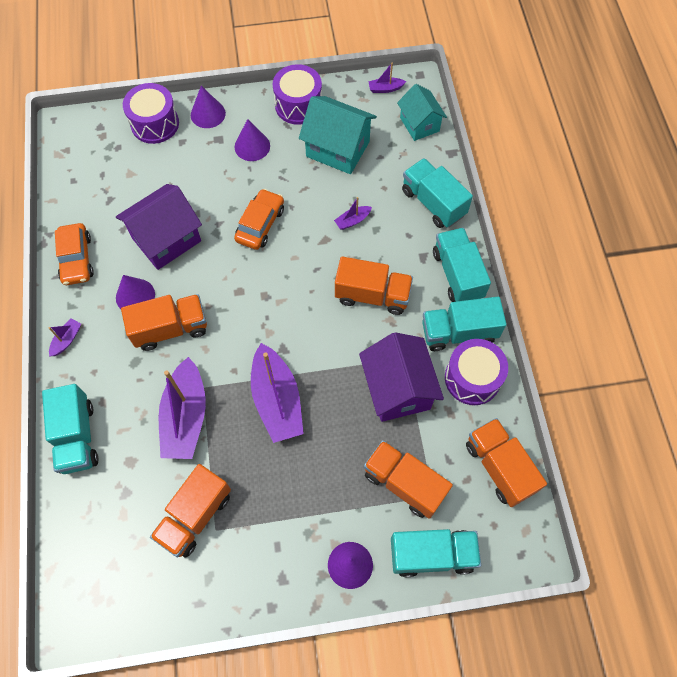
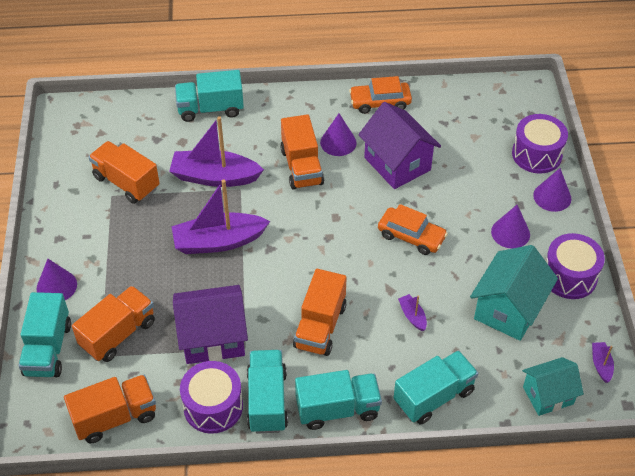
camera: 95 degrees right, 15 degrees down
purple boat [49,318,81,356] -> none

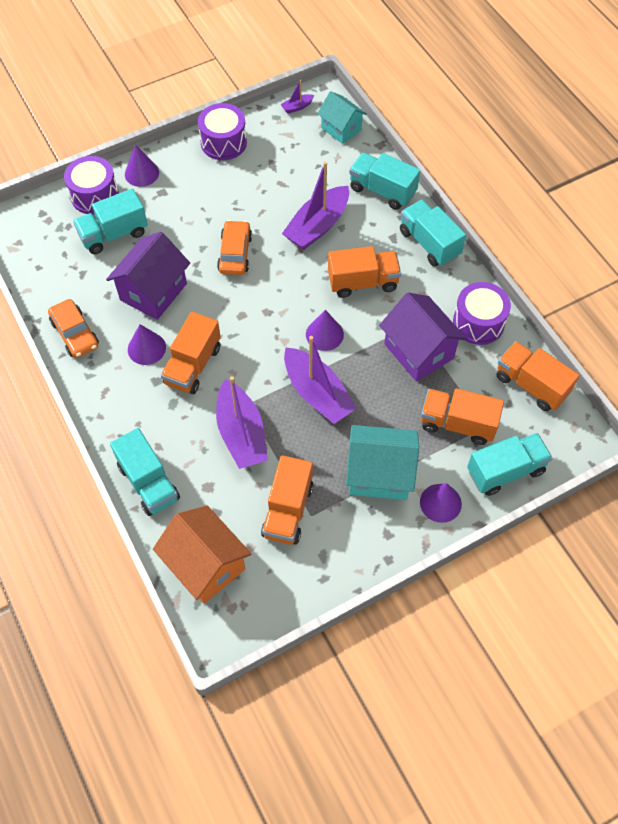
camera: 115 degrees left, 10 degrees up
turquoise truck [247,350,288,434] -> turquoise truck moved to [73,189,148,254]
orange truck [280,114,324,190] -> orange truck turned 150 degrees clockwise [161,311,221,394]
purple boat [398,294,427,331] -> purple boat [282,162,349,250], size x2.29
turquoise house [470,245,558,341] -> turquoise house moved to [346,425,419,500]
purple cone [491,205,530,249] -> purple cone moved to [306,310,344,351]
none -> orange house [153,505,251,604]

